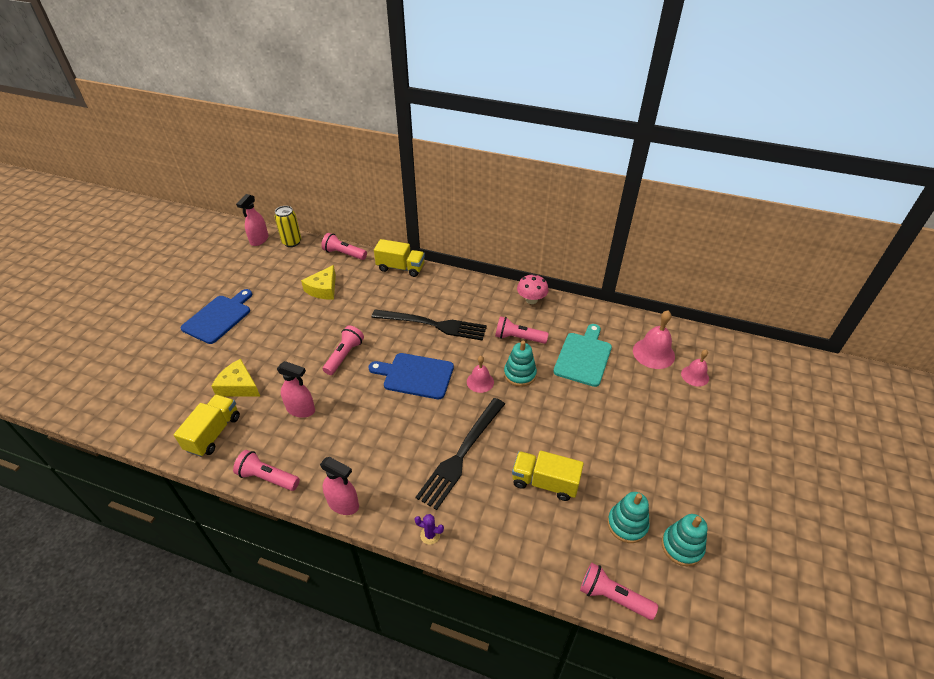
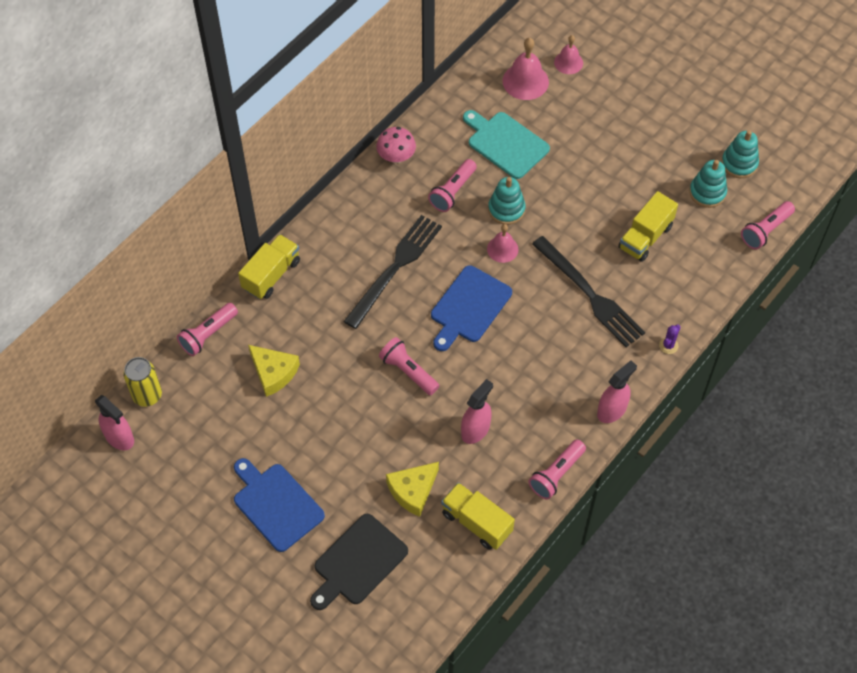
camera: 70 degrees left, 15 degrees up
none -> black cutting board [310,514,408,610]

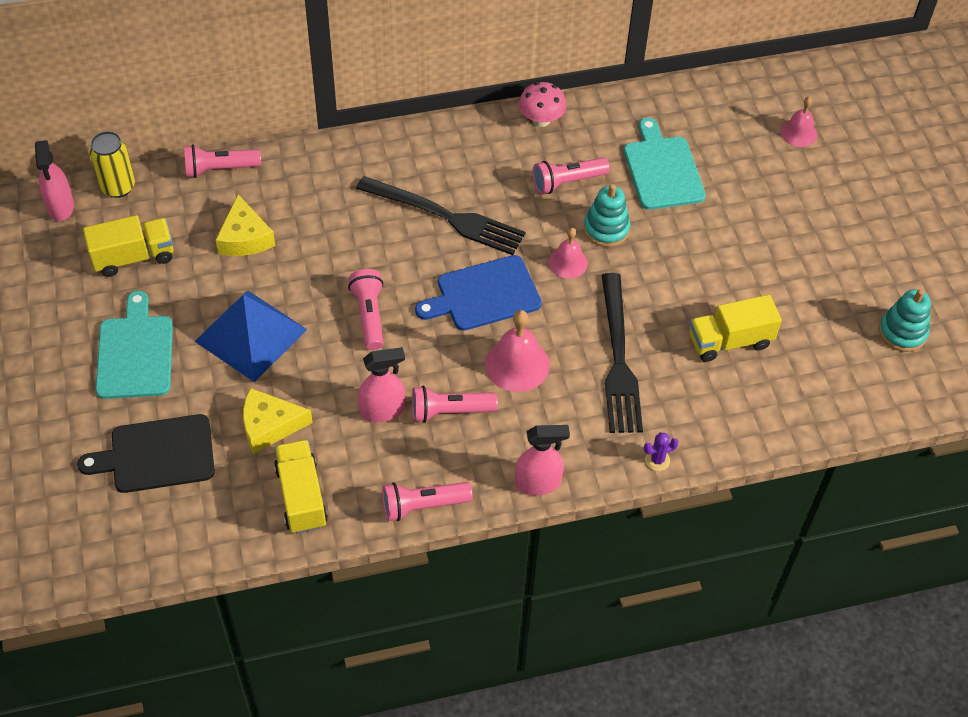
camera: 35 degrees right, 5 degrees down
blue cutting board [234,458,325,552] -> turquoise cutting board [95,291,173,399]
yellow truck [238,234,300,299] -> yellow truck moved to [83,215,174,277]
black fork [344,215,442,329] -> black fork turned 45 degrees clockwise [356,176,526,255]
pink bell [503,38,549,100] -> pink bell moved to [485,310,550,392]
turquoise stacking toy [689,160,727,208] -> none
pink flashlight [741,201,795,249] -> pink flashlight moved to [412,386,498,423]
none -> blue pyramid [194,291,308,382]

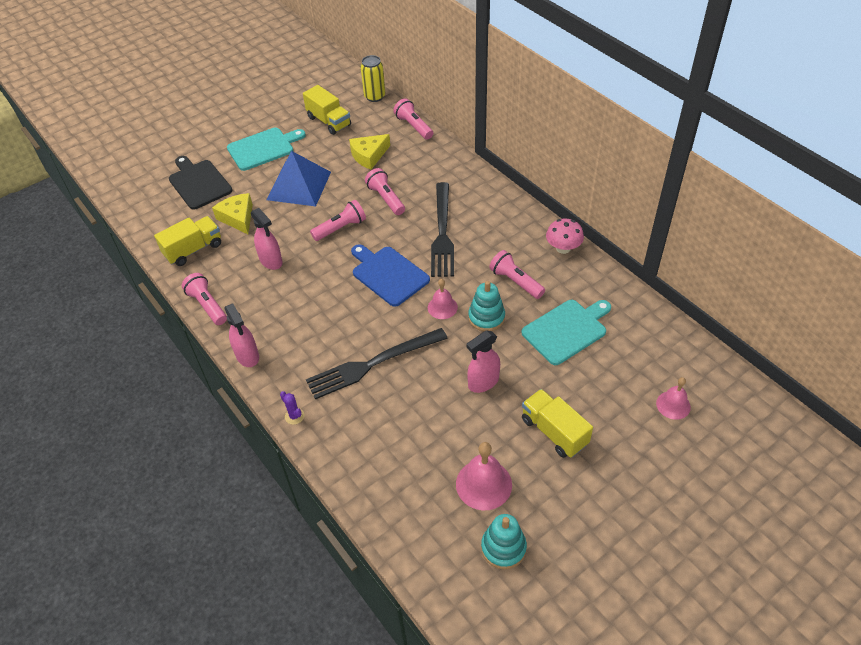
camera: 70 degrees right, 5 degrees down
pink spray bottle [35,140,74,221] -> pink spray bottle moved to [467,330,500,393]
pink flashlight [412,386,498,423] -> pink flashlight moved to [365,168,405,215]
pink bell [485,310,550,392] -> pink bell moved to [456,442,512,510]
yellow truck [689,295,782,362] -> yellow truck moved to [522,389,593,458]

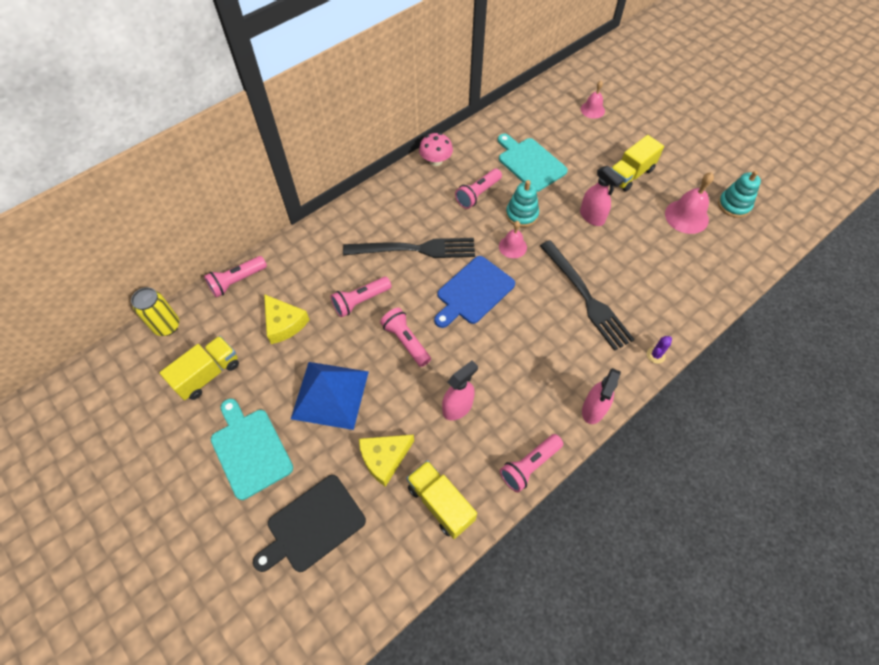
camera: 95 degrees left, 10 degrees up
pink spray bottle [224,303,259,367] -> pink spray bottle turned 150 degrees clockwise [582,368,621,424]

